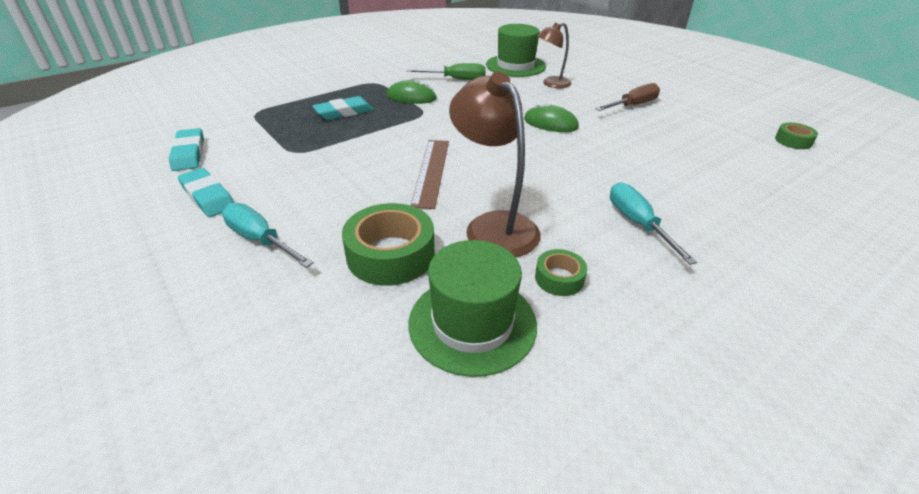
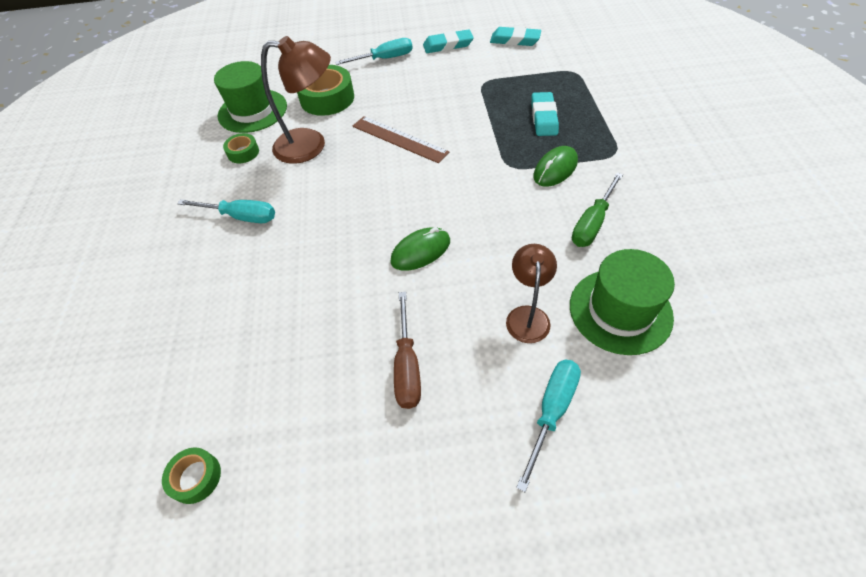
camera: 125 degrees right, 15 degrees up
none -> turquoise screwdriver [516,360,581,492]

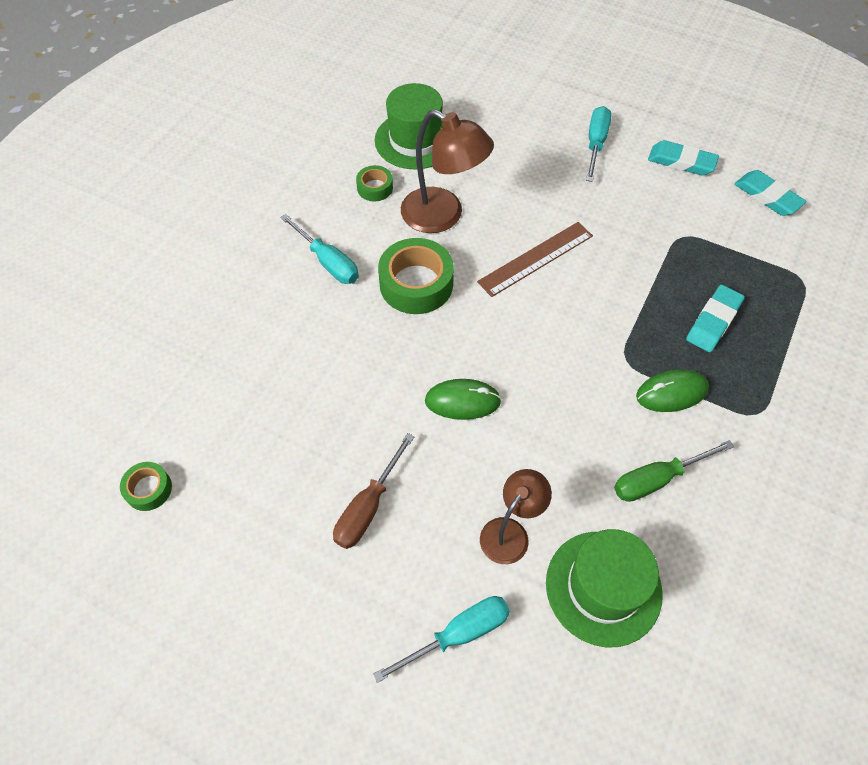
camera: 30 degrees right, 5 degrees up
green tape [297,65,354,116] -> green tape moved to [378,238,454,314]
turquoise screwdriver [335,38,413,65] -> turquoise screwdriver turned 90 degrees counterclockwise [586,106,612,182]
brown ruler [352,116,450,163] -> brown ruler turned 75 degrees clockwise [477,222,593,297]

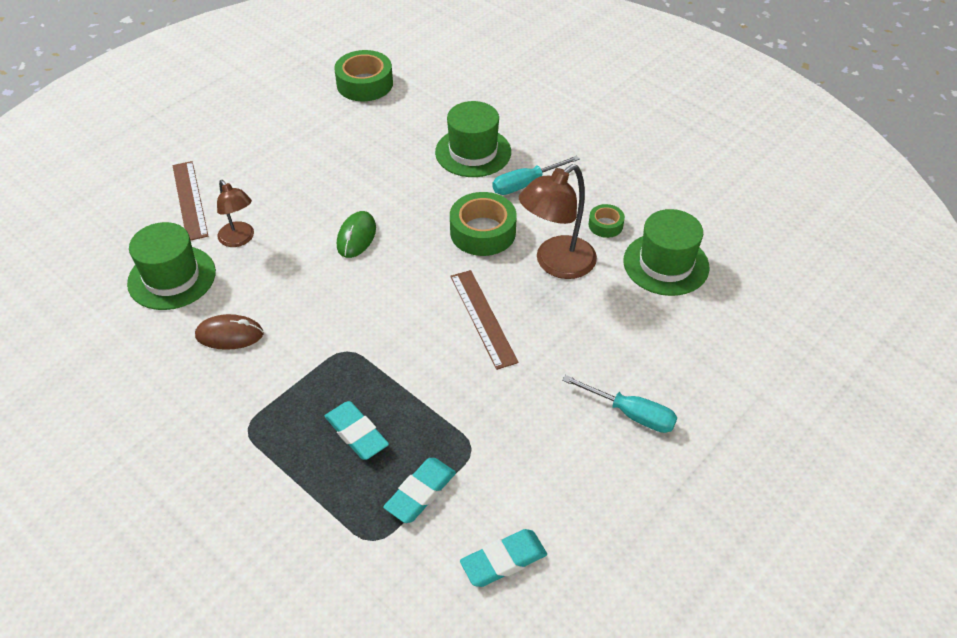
camera: 105 degrees right, 10 degrees down
green tape [120,462,172,511] -> green tape [334,50,393,101], size x1.89
brown screwdriver [333,433,415,549] -> none
turquoise screwdriver [373,596,510,683] -> brown ruler [172,161,208,241]
green screwdriver [614,440,734,502] -> brown mouse [195,314,264,350]
green mouse [636,369,709,412] -> none
turquoise eraser [648,140,719,176] -> turquoise eraser moved to [383,458,456,523]
none -> green hat [435,101,511,177]

